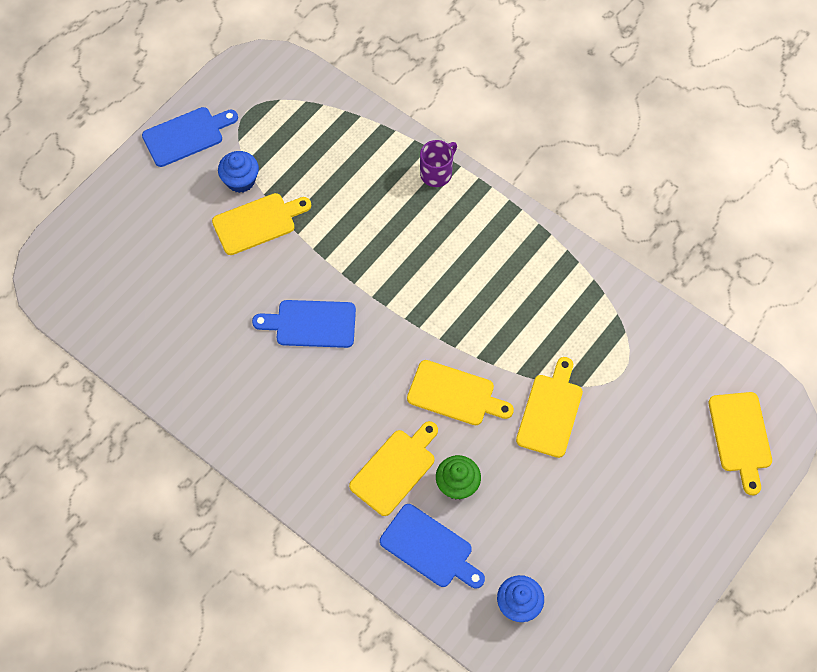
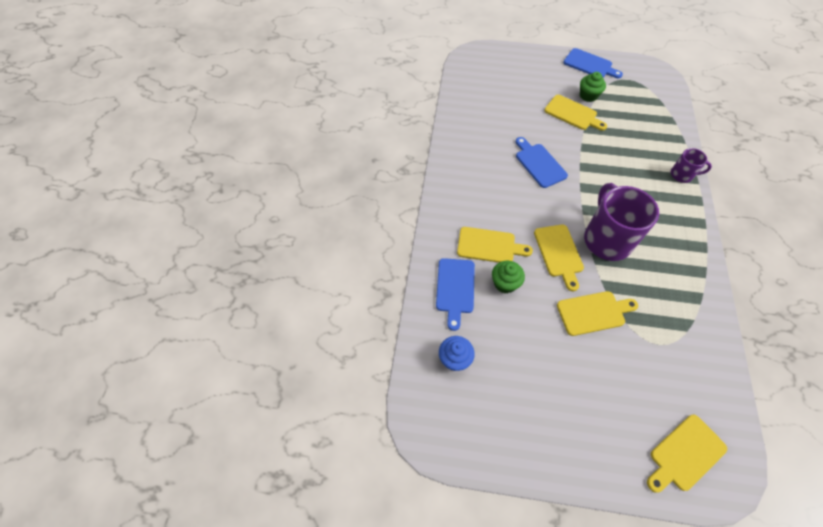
camera: 60 degrees right, 5 degrees down
blue cupcake [218,151,259,193] -> green cupcake [580,72,606,102]
none -> purple mug [584,183,659,261]

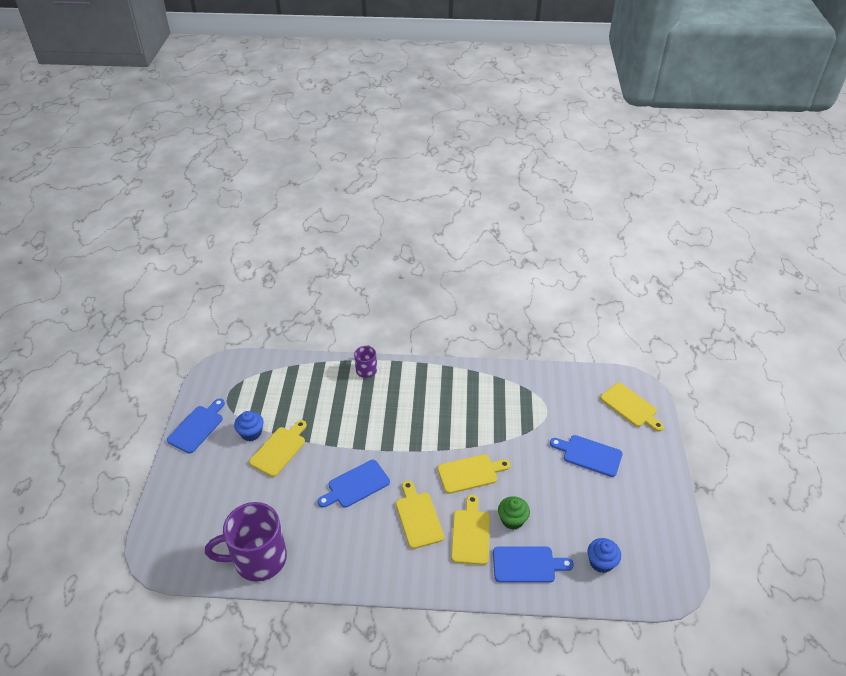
camera: 95 degrees left, 15 degrees down
yellow cutting board [557,291,638,336] -> yellow cutting board moved to [396,480,444,549]
green cupcake [580,72,606,102] -> blue cupcake [234,411,264,441]
purple mug [584,183,659,261] -> purple mug moved to [205,502,287,582]
none -> blue cutting board [550,435,623,477]

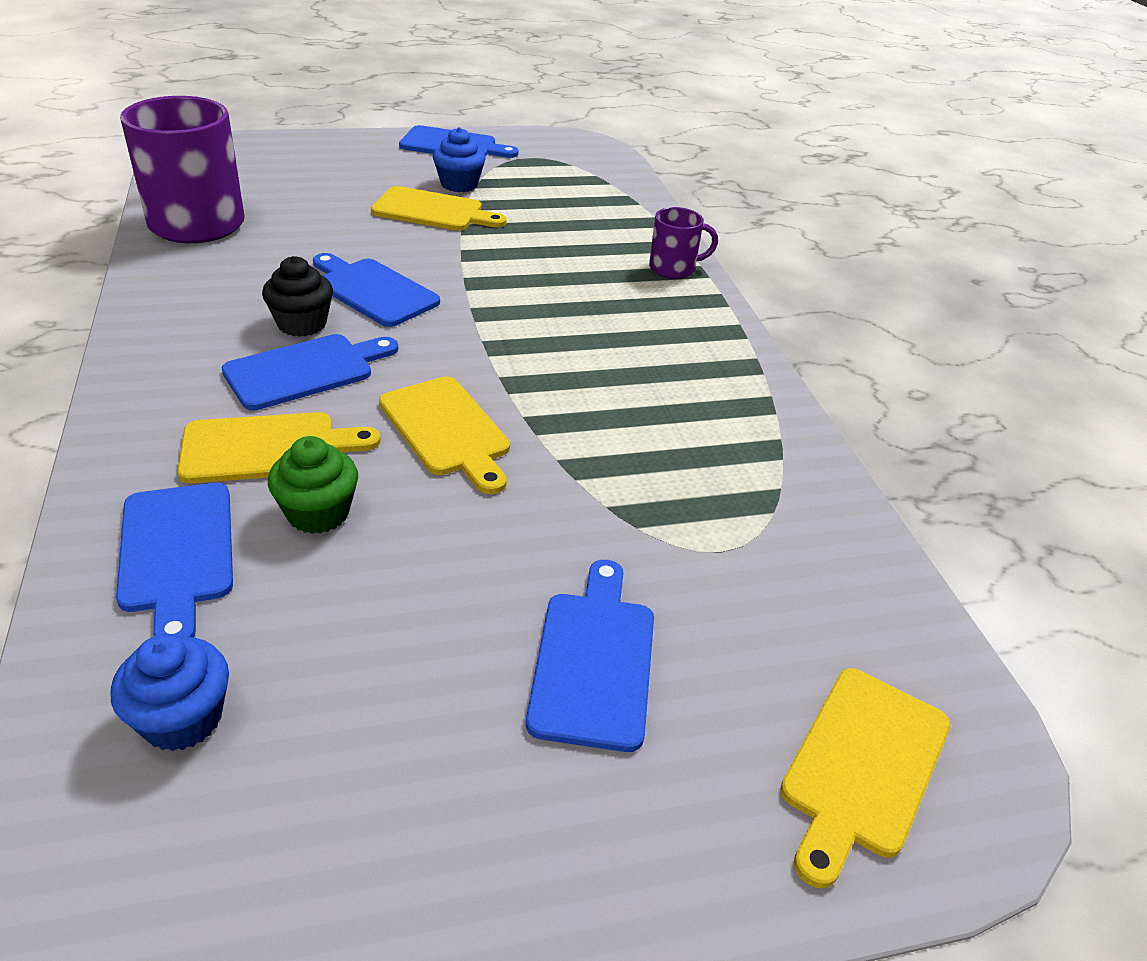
camera: 70 degrees right, 5 degrees down
yellow cutting board [396,480,444,549] -> blue cutting board [222,334,399,410]
none -> black cupcake [262,256,333,337]

